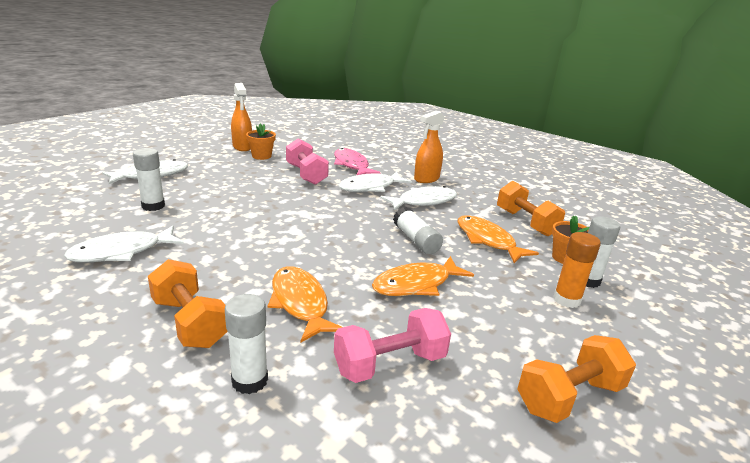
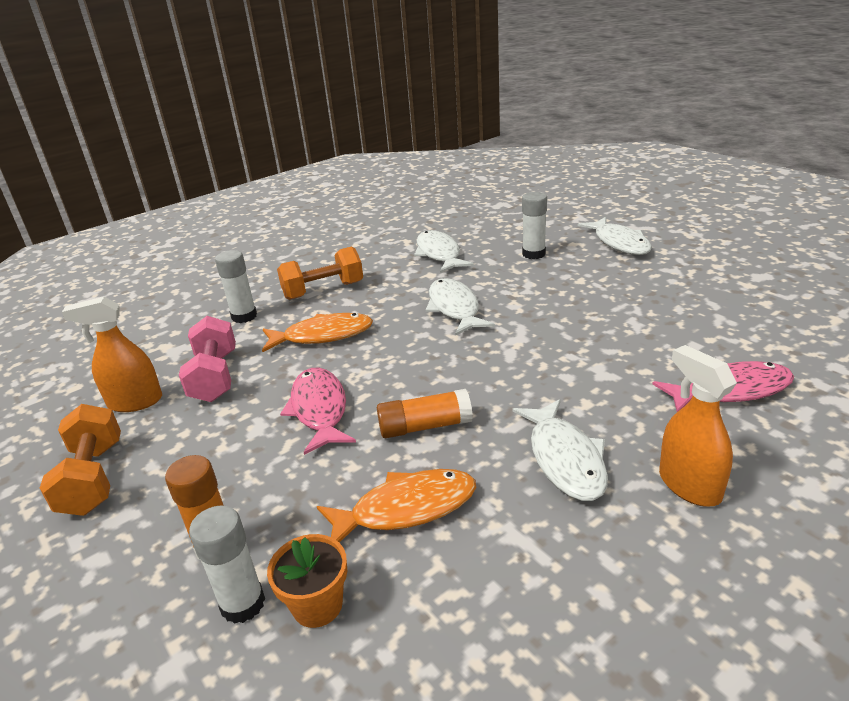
camera: 110 degrees right, 5 degrees up
orange spray bottle [231,83,252,151] -> orange spray bottle moved to [62,297,162,412]
orange flower pot [246,124,276,160] -> none
pink dumbbell [286,139,329,185] -> none
white fish [338,171,412,192] -> white fish moved to [426,278,495,336]
orange fish [372,256,474,296] -> pink fish [280,368,356,455]
white glue stick [393,207,443,254] -> orange glue stick [377,389,473,438]
orange dumbbell [497,181,565,236] -> none

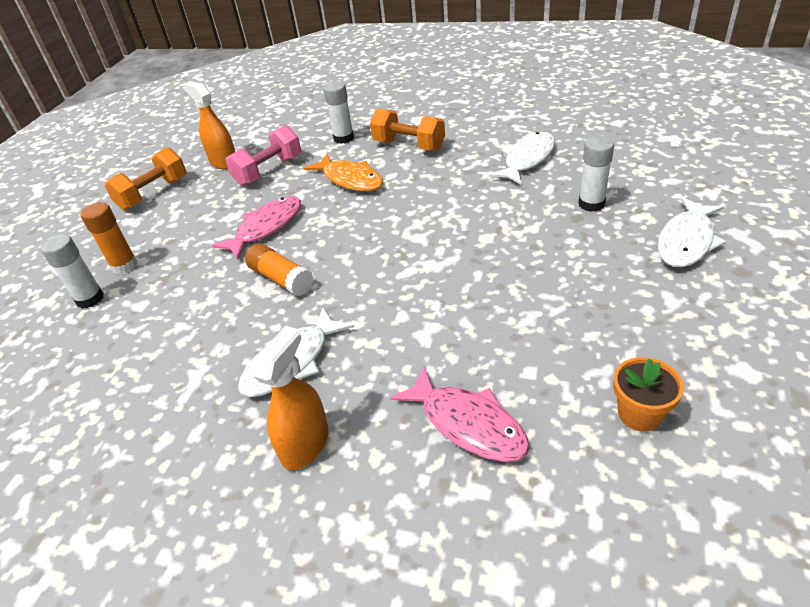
camera: 55 degrees right, 10 degrees up
orange flower pot [267,534,347,628] -> orange flower pot moved to [613,357,684,431]
orange fish [317,469,476,543] -> none
white fish [426,278,495,336] -> none

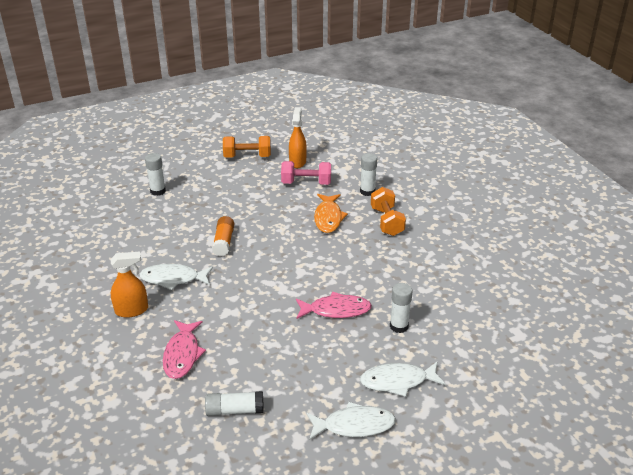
camera: 45 degrees right, 5 degrees down
orange glue stick [80,202,137,274] -> none
pink fish [212,196,301,259] -> pink fish moved to [296,292,372,319]
white fish [489,132,555,185] -> white fish moved to [307,402,396,440]
orange flower pot [613,357,684,431] -> white glue stick [205,391,264,416]

